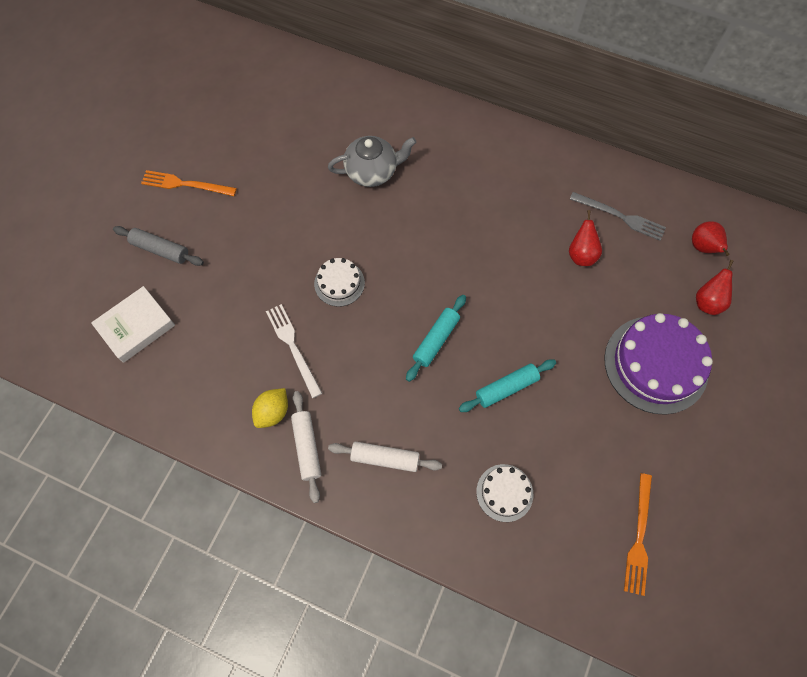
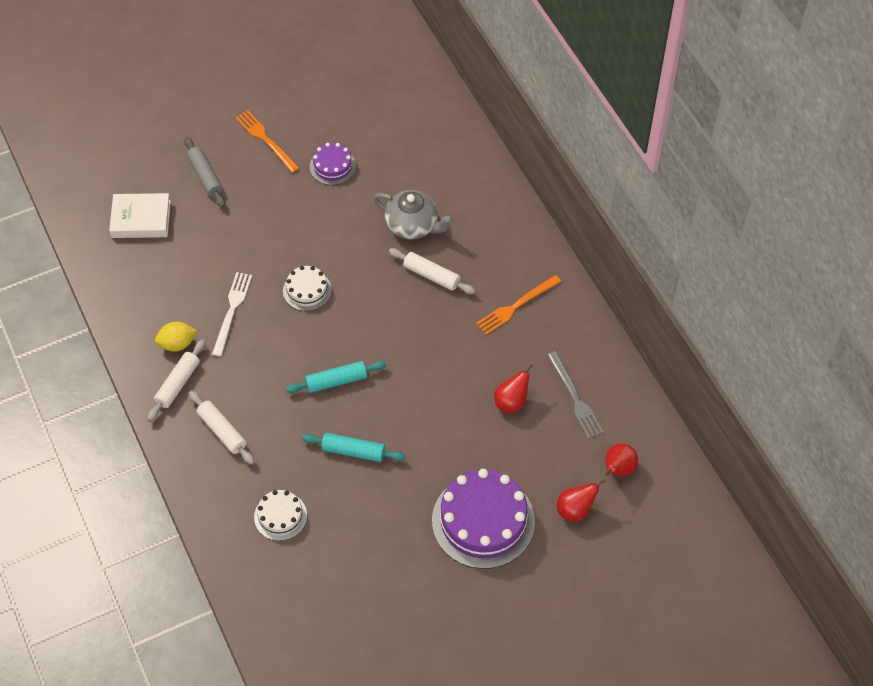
camera: 40 degrees right, 10 degrees down
orange fork [624,473,652,596] -> orange fork moved to [476,275,561,335]
none -> purple cake [310,143,356,185]
none -> white rolling pin [389,248,476,294]

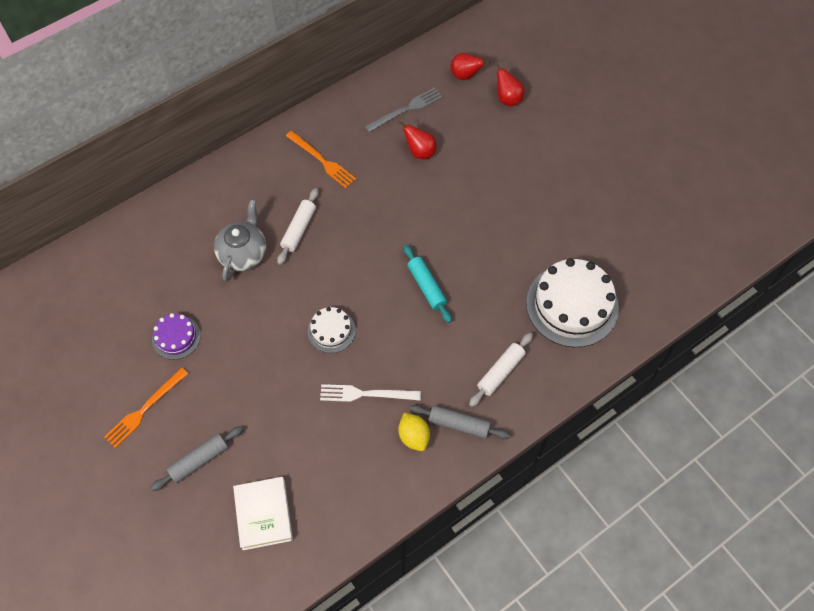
camera: 100 degrees left, 5 degrees up
white rolling pin [147,339,206,422] -> grey rolling pin [410,405,510,439]
white cake [254,490,307,541] -> white cake [526,258,619,347], size x1.94
turquoise rolling pin [302,433,405,462] -> none
purple cake [432,469,535,569] -> none

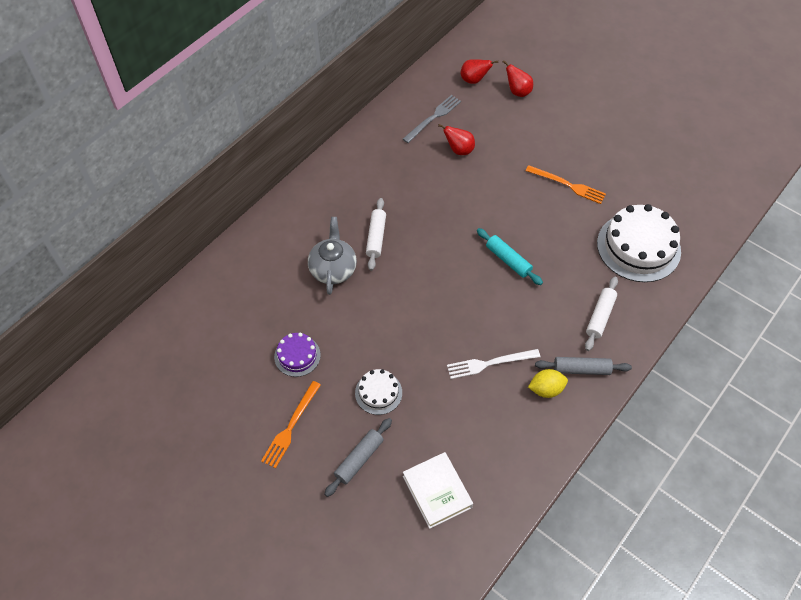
camera: 15 degrees left, 5 degrees down
orange fork [286,131,356,188] -> orange fork moved to [526,165,606,204]
white cake [307,307,356,353] -> white cake moved to [355,369,402,415]
yellow lemon [399,413,430,451] -> yellow lemon turned 60 degrees counterclockwise [528,369,568,398]

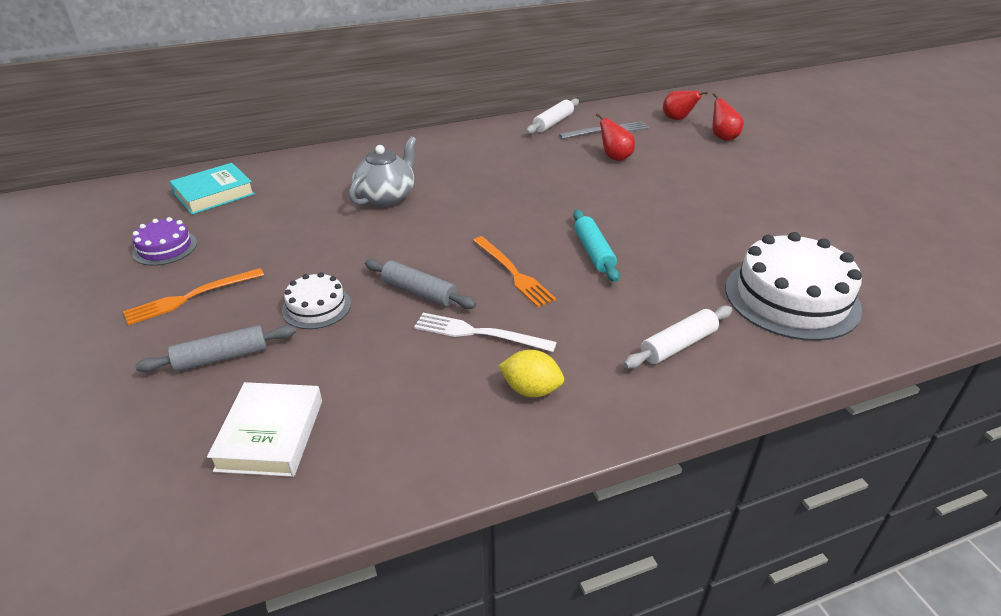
camera: 30 degrees right, 20 degrees down
purple cake [274,333,321,377] -> purple cake moved to [132,217,197,266]
white rolling pin [366,198,386,271] -> white rolling pin moved to [526,98,579,134]
orange fork [526,165,606,204] -> orange fork moved to [473,236,556,308]
grey rolling pin [535,357,632,375] -> grey rolling pin moved to [365,259,476,309]
none -> turquoise book [170,163,255,215]

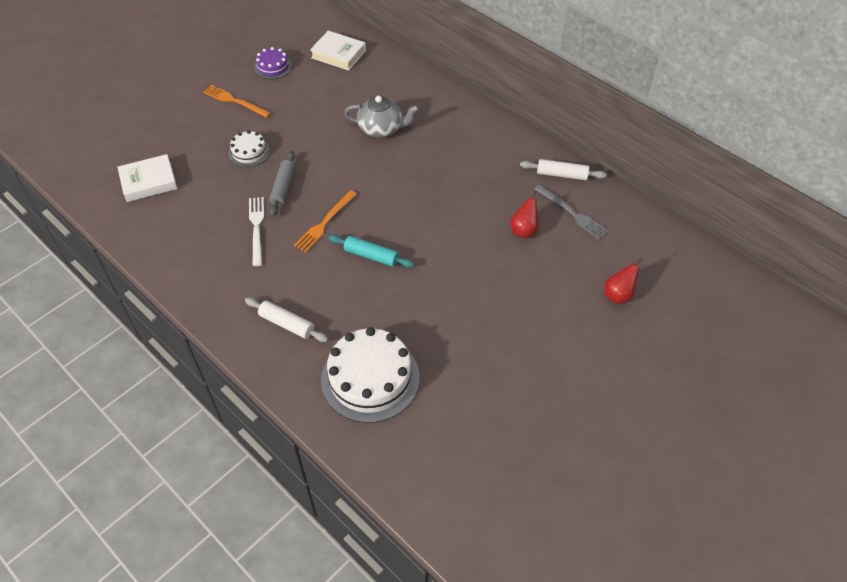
camera: 65 degrees right, 15 degrees up
grey rolling pin [135,325,296,372] -> none
turquoise book [170,163,255,215] -> white book [310,31,366,71]
yellow lemon [498,350,564,397] -> none
turquoise rolling pin [573,210,619,282] -> turquoise rolling pin turned 60 degrees clockwise [329,235,415,268]
red pear [663,91,708,120] -> none

